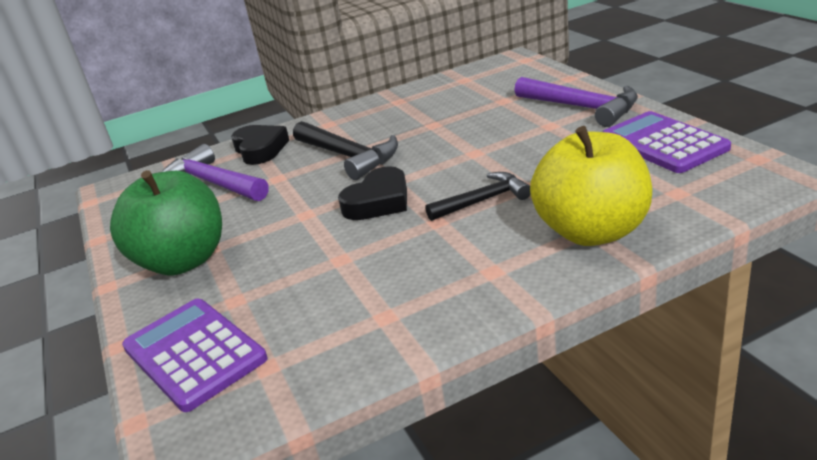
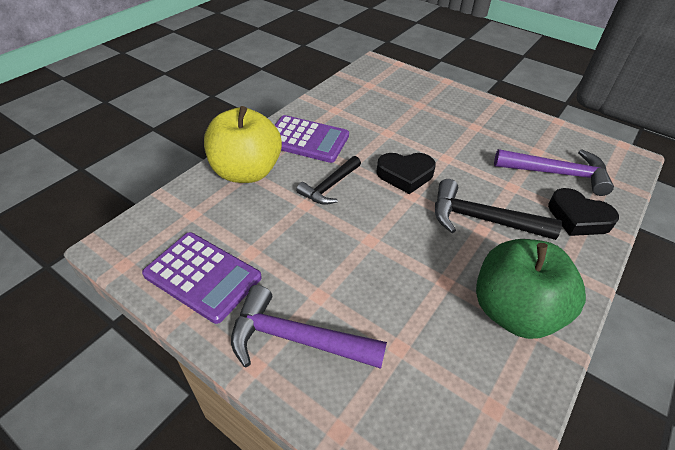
camera: 145 degrees right, 15 degrees up
green apple [110,170,222,275] -> green apple moved to [476,239,586,339]
purple calculator [122,299,267,412] -> purple calculator moved to [275,115,349,163]
black heart [338,166,407,220] -> black heart turned 105 degrees counterclockwise [376,153,436,194]

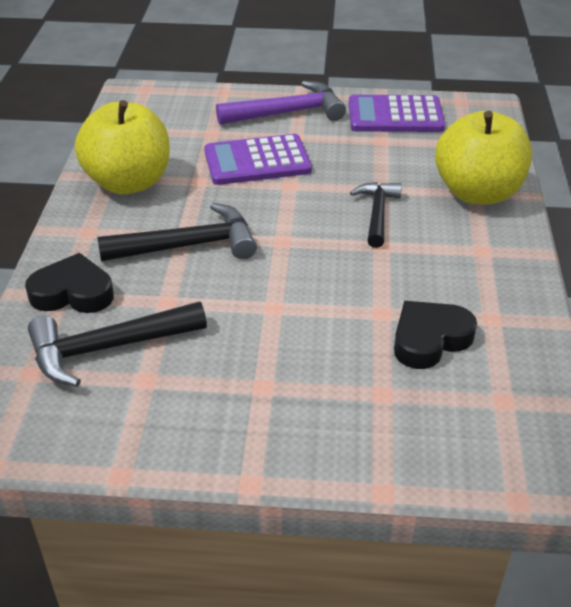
camera: 150 degrees right, 5 degrees down
purple calculator [275,115,349,163] -> purple calculator moved to [204,134,312,185]
black heart [376,153,436,194] -> black heart moved to [394,301,477,369]
green apple [476,239,586,339] -> yellow apple [75,100,169,194]
purple hammer [494,149,614,196] -> black hammer [28,301,207,387]

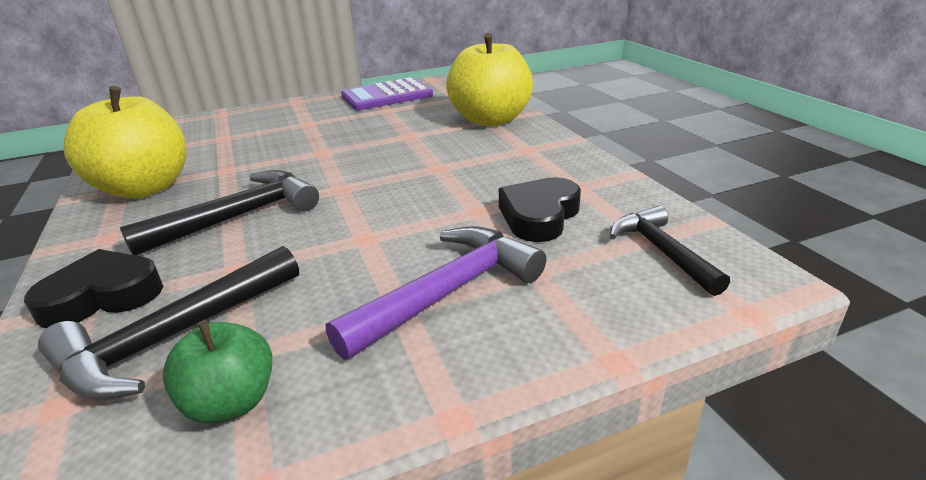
camera: 25 degrees left, 10 degrees down
purple calculator [204,134,312,185] -> none
purple hammer [216,81,346,125] -> purple hammer moved to [326,226,546,360]
black hammer [350,182,402,248] -> black hammer moved to [610,206,730,296]
none -> green apple [162,321,272,424]

